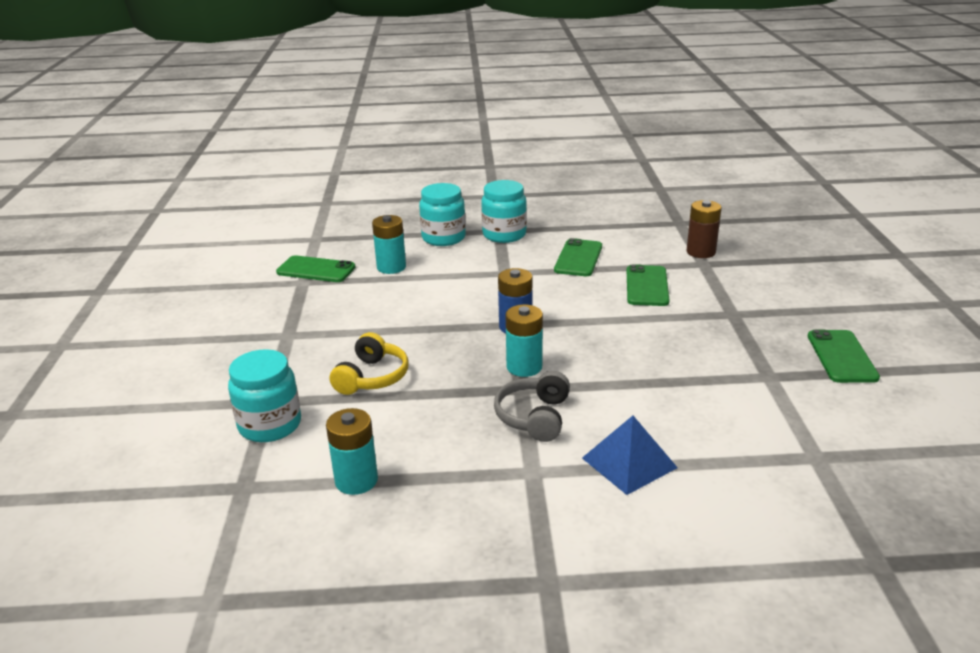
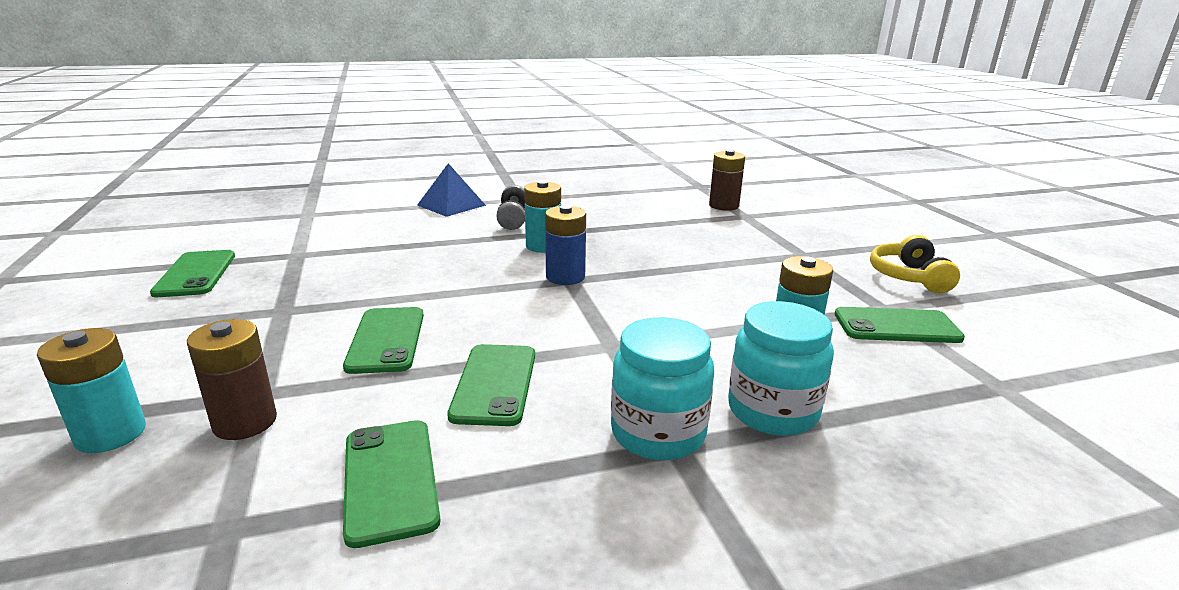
camera: 165 degrees right, 5 degrees down
turquoise jar [228,349,301,442] -> brown battery [709,150,745,211]
turquoise battery [326,408,378,495] -> turquoise battery moved to [37,328,146,453]
yellow headphones [330,332,408,395] -> yellow headphones moved to [870,235,960,293]
none -> green phone [343,420,441,548]

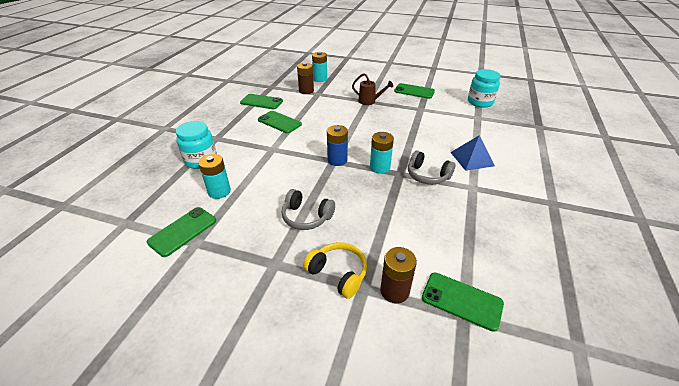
camera: 125 degrees right, 15 degrees up
green phone [343,307,424,374] -> green phone moved to [422,272,504,332]
turquoise jar [611,317,714,461] -> turquoise jar moved to [468,69,500,108]
yellow headphones [870,235,960,293] -> yellow headphones moved to [303,242,367,299]
none -> grey headphones [282,189,335,230]
none -> brown watering can [352,73,393,105]

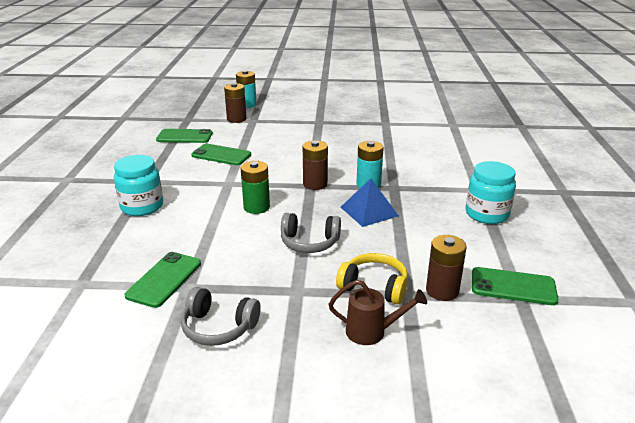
camera: 15 degrees left, 10 degrees down
turquoise battery [198,154,231,199] -> none
blue battery [327,125,348,166] -> brown battery [303,140,328,190]
brown watering can [352,73,393,105] -> brown watering can moved to [328,280,427,345]
green phone [394,83,435,99] -> none
grey headphones [408,150,455,185] -> grey headphones moved to [181,287,261,346]
blue pyramid [450,135,495,171] -> blue pyramid moved to [341,179,399,227]
turquoise jar [468,69,500,108] -> turquoise jar moved to [466,161,516,224]
none -> green battery [240,161,270,214]

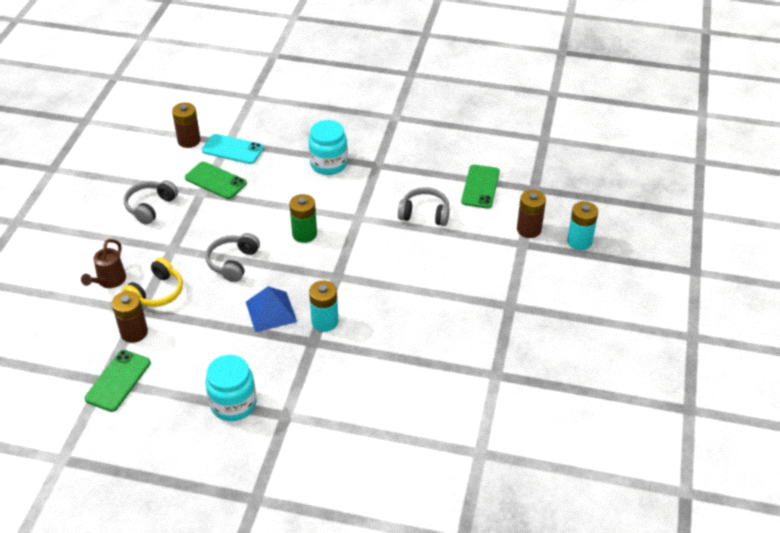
camera: 100 degrees right, 15 degrees up
green phone [191,144,251,165] -> grey headphones [398,187,450,226]
brown battery [303,140,328,190] -> brown battery moved to [172,102,201,148]
none -> turquoise phone [202,134,264,164]

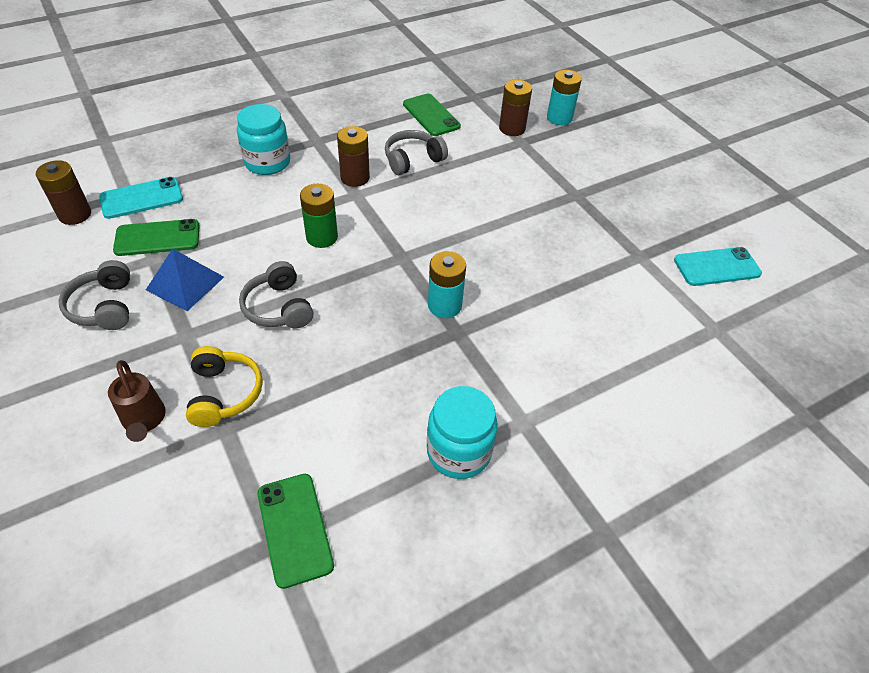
camera: 45 degrees left, 5 degrees up
brown battery [112,291,148,343] -> brown battery moved to [337,126,370,187]
blue pyramid [246,286,297,332] -> blue pyramid moved to [146,249,224,311]
none -> turquoise phone [674,247,762,286]

